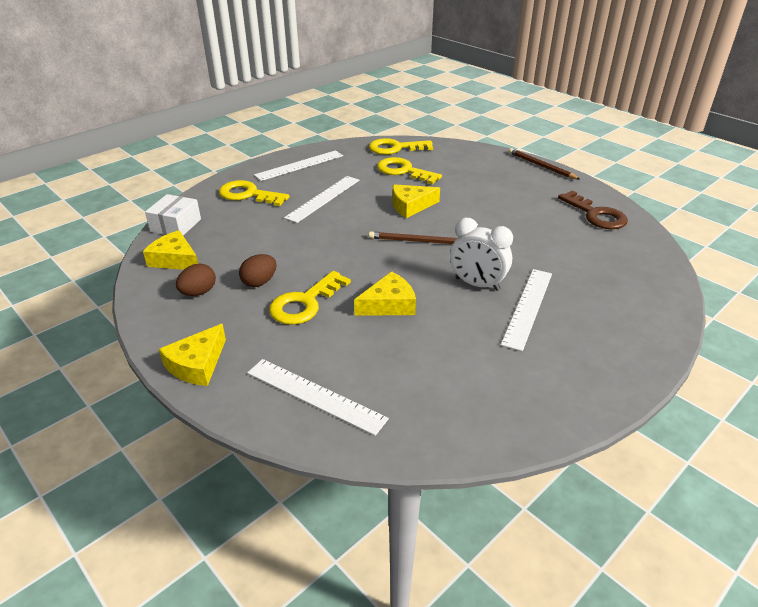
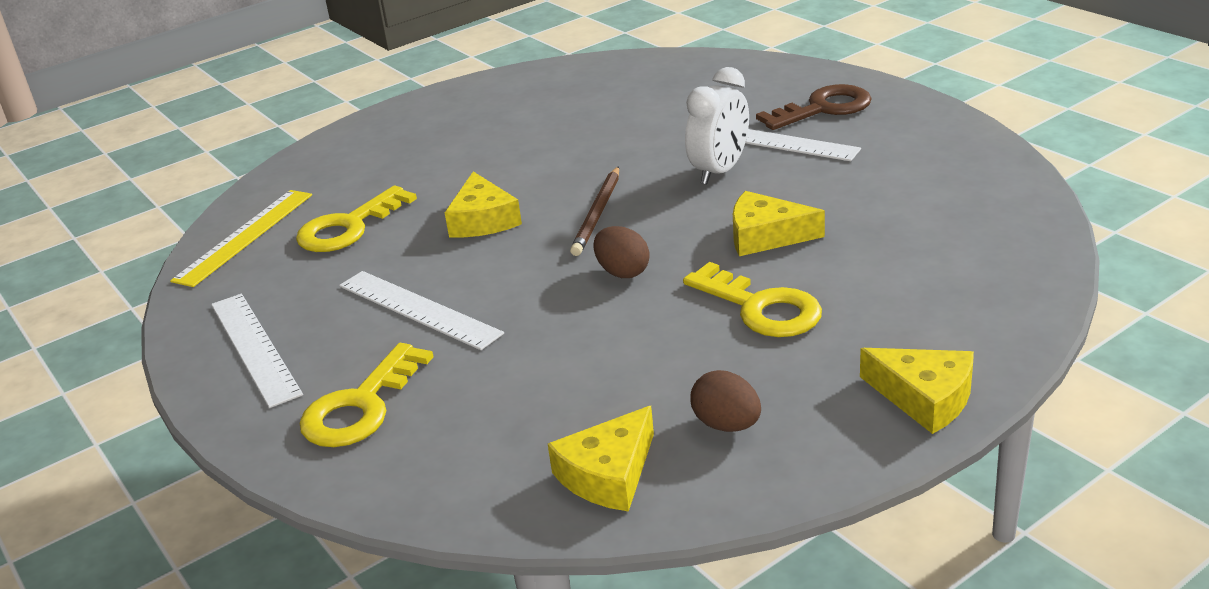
camera: 80 degrees left, 5 degrees down
white box [145,194,201,236] -> none
brown egg [239,254,277,287] -> brown egg moved to [593,226,650,278]
white ruler [247,359,389,436] -> none
yellow cheese [354,271,416,316] -> yellow cheese turned 60 degrees counterclockwise [733,191,825,256]
yellow key [369,138,433,155] -> yellow ruler [170,190,312,287]
brown pencil [509,148,580,180] -> none
brown key [558,190,628,229] -> brown key moved to [756,84,872,130]

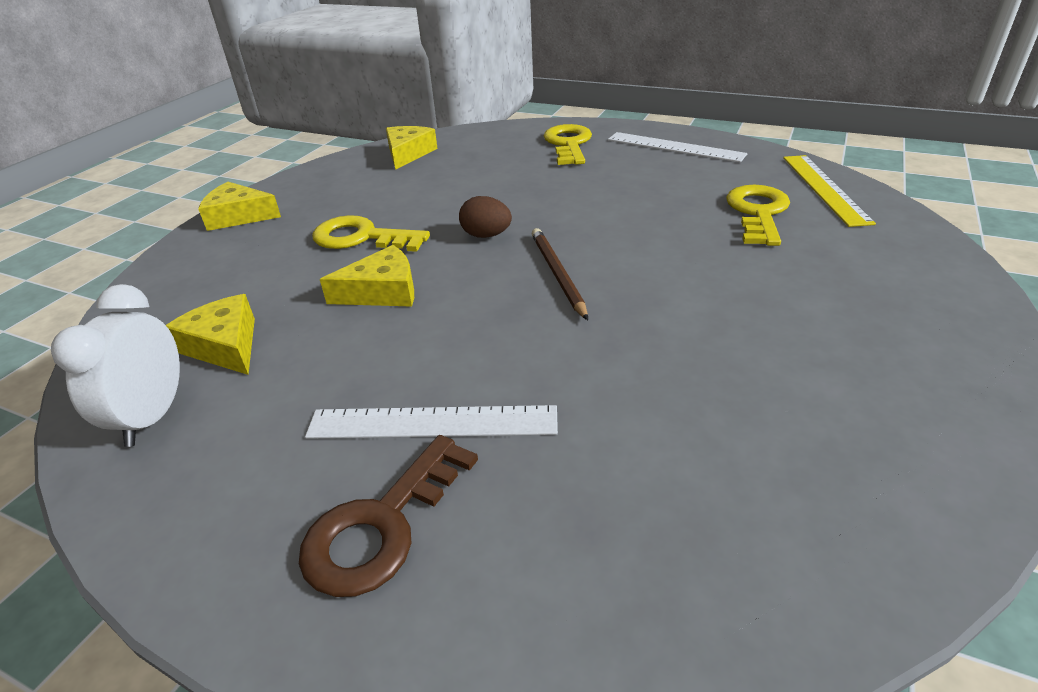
camera: 150 degrees right, 5 degrees up
white ruler [339,271,504,350] -> none
yellow cheese [445,171,522,237] -> yellow cheese moved to [166,294,255,375]
white clock [685,67,749,184] -> white clock moved to [51,284,180,447]
brown egg [690,370,761,432] -> none

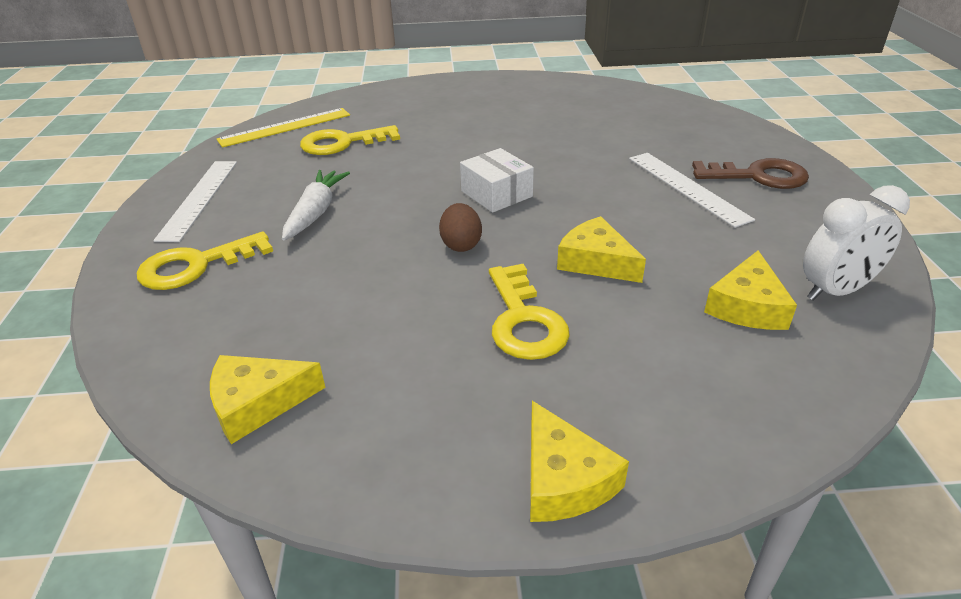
camera: 120 degrees left, 0 degrees up
brown pencil [532,228,588,320] -> white box [460,148,534,213]
none -> white carrot [282,170,350,240]

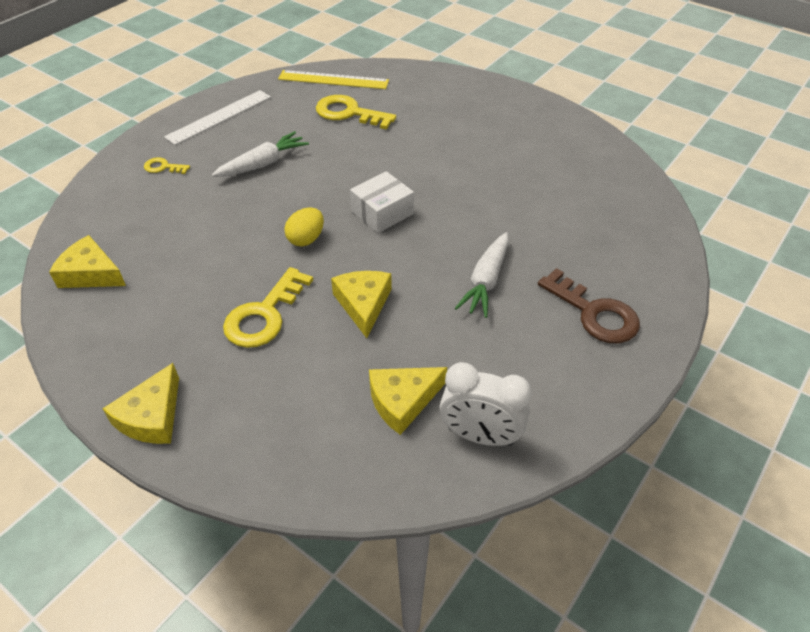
camera: 40 degrees right, 10 degrees up
yellow key [137,232,273,290] -> yellow key [144,157,190,174], size x0.51
brown egg [439,203,482,252] -> yellow egg [284,207,324,247]
white box [460,148,534,213] -> white box turned 45 degrees clockwise [350,171,414,233]
white ruler [629,153,755,228] -> none
none -> white carrot [455,232,509,318]

